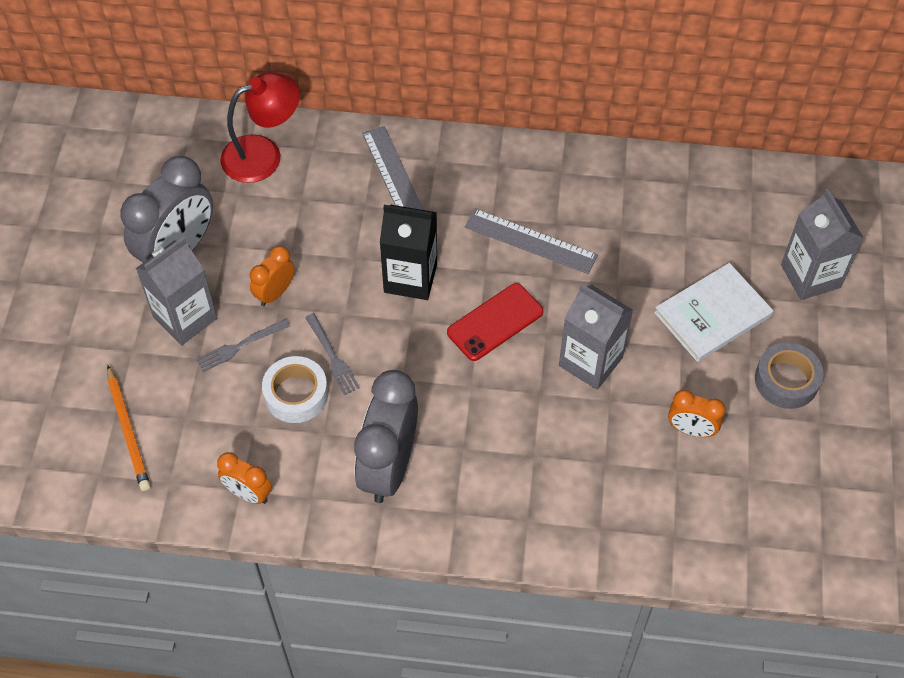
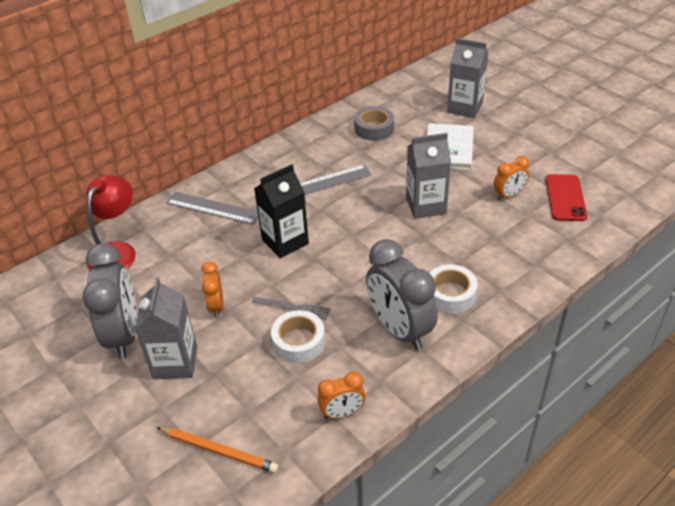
camera: 45 degrees left, 15 degrees down
grey fork [196,319,290,372] -> none
red phone [447,283,543,361] -> red phone moved to [546,174,588,221]
grey tape [755,342,823,409] -> grey tape moved to [354,106,394,141]
none -> white tape [430,265,478,313]

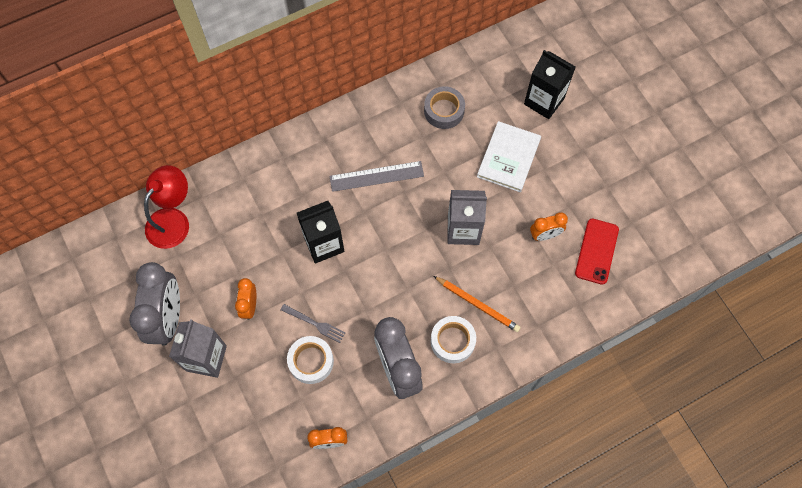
camera: 10 degrees right, 25 degrees up
orange pencil [156,427,279,473] -> orange pencil moved to [434,276,521,332]
grey ruler [166,192,259,225] -> none
grey carton [447,38,489,118] -> black carton [524,50,576,119]

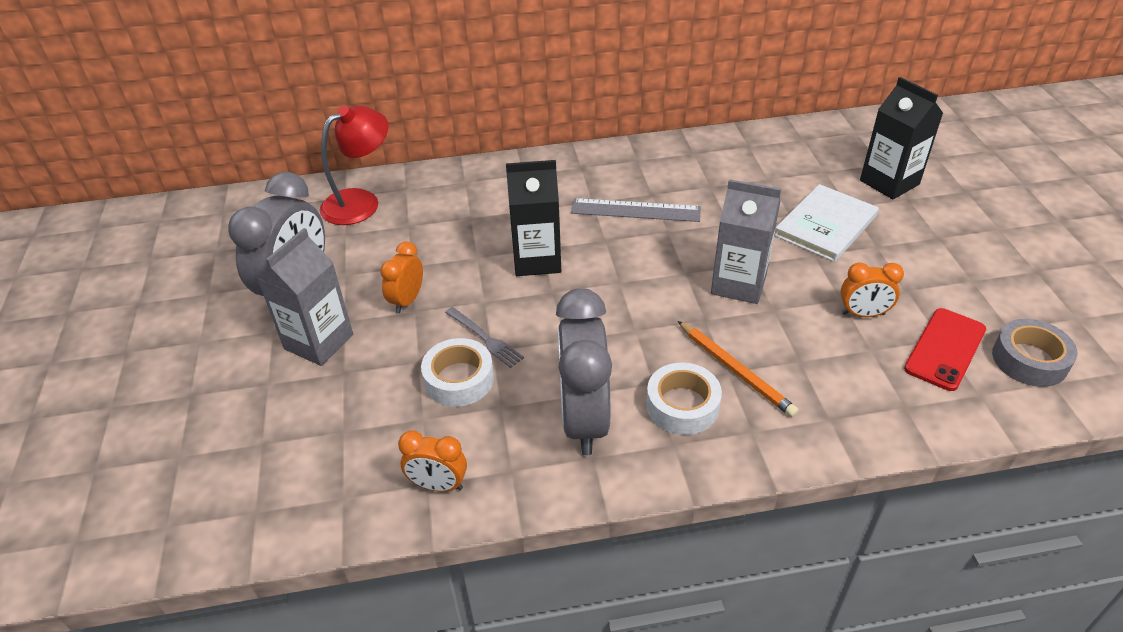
camera: 20 degrees right, 25 degrees down
grey tape [424,86,465,129] -> grey tape moved to [992,319,1077,387]

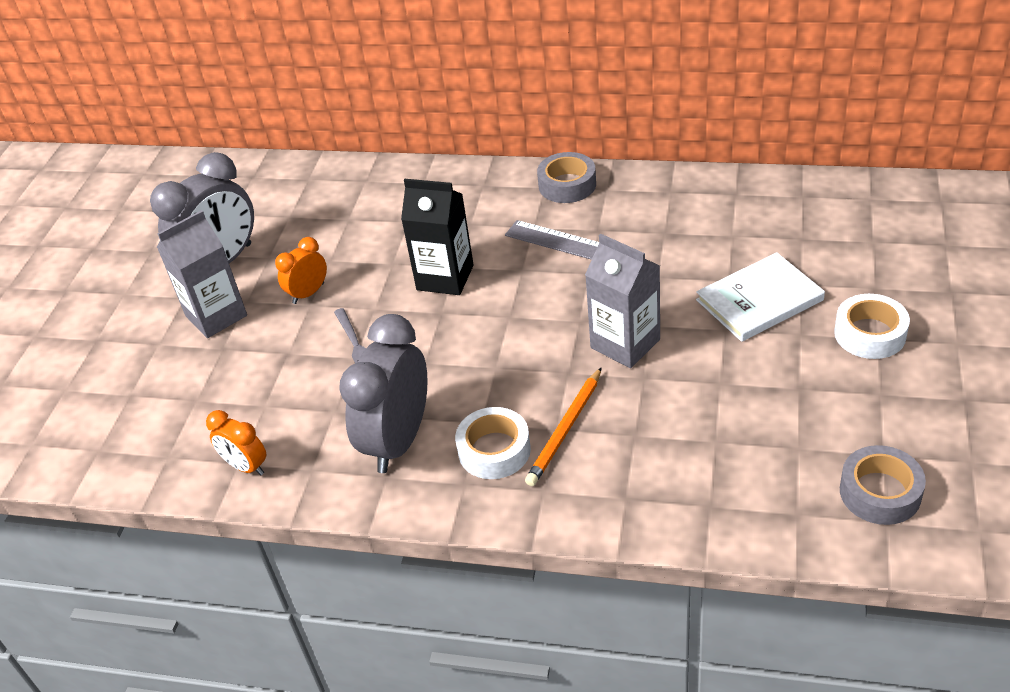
camera: 25 degrees right, 0 degrees up
red lamp [320,105,388,225] -> none
white tape [421,338,494,407] -> white tape moved to [835,294,910,359]
orange pencil [678,321,799,417] -> orange pencil turned 45 degrees clockwise [525,367,602,486]
orange clock [841,263,904,317] -> none
black carton [860,77,943,199] -> none
red phone [904,308,986,391] -> none
none -> grey tape [537,152,596,203]

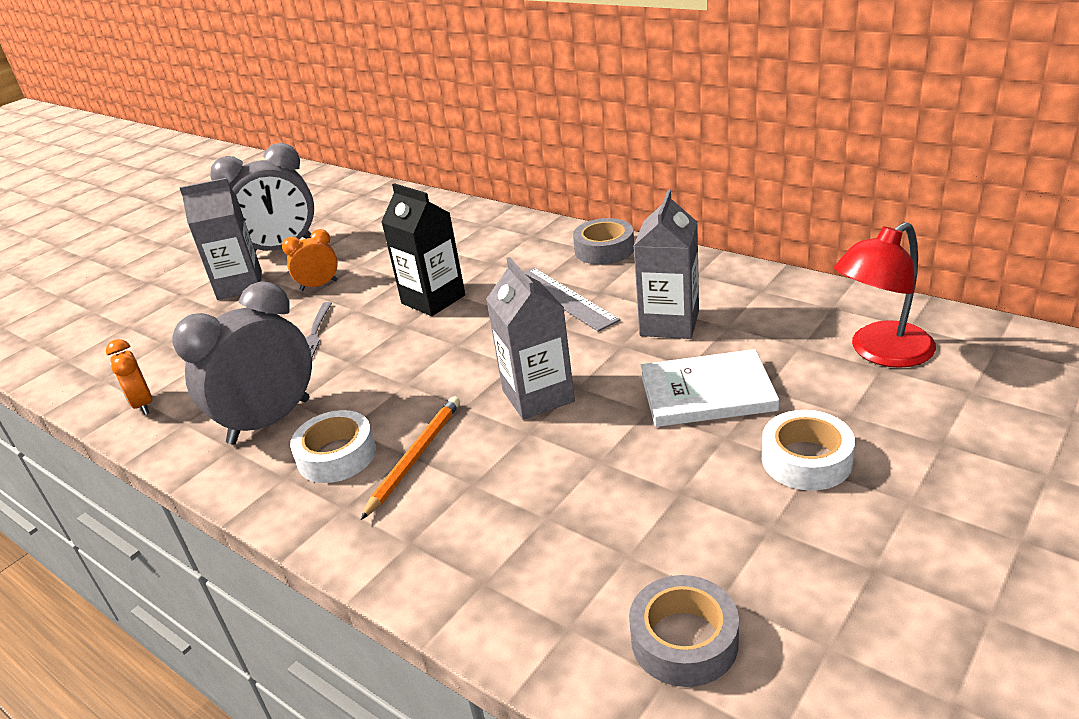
camera: 25 degrees right, 10 degrees down
orange pencil [525,367,602,486] -> orange pencil turned 150 degrees clockwise [361,396,460,520]
none -> grey carton [634,190,699,339]
none -> red lamp [834,222,936,368]

